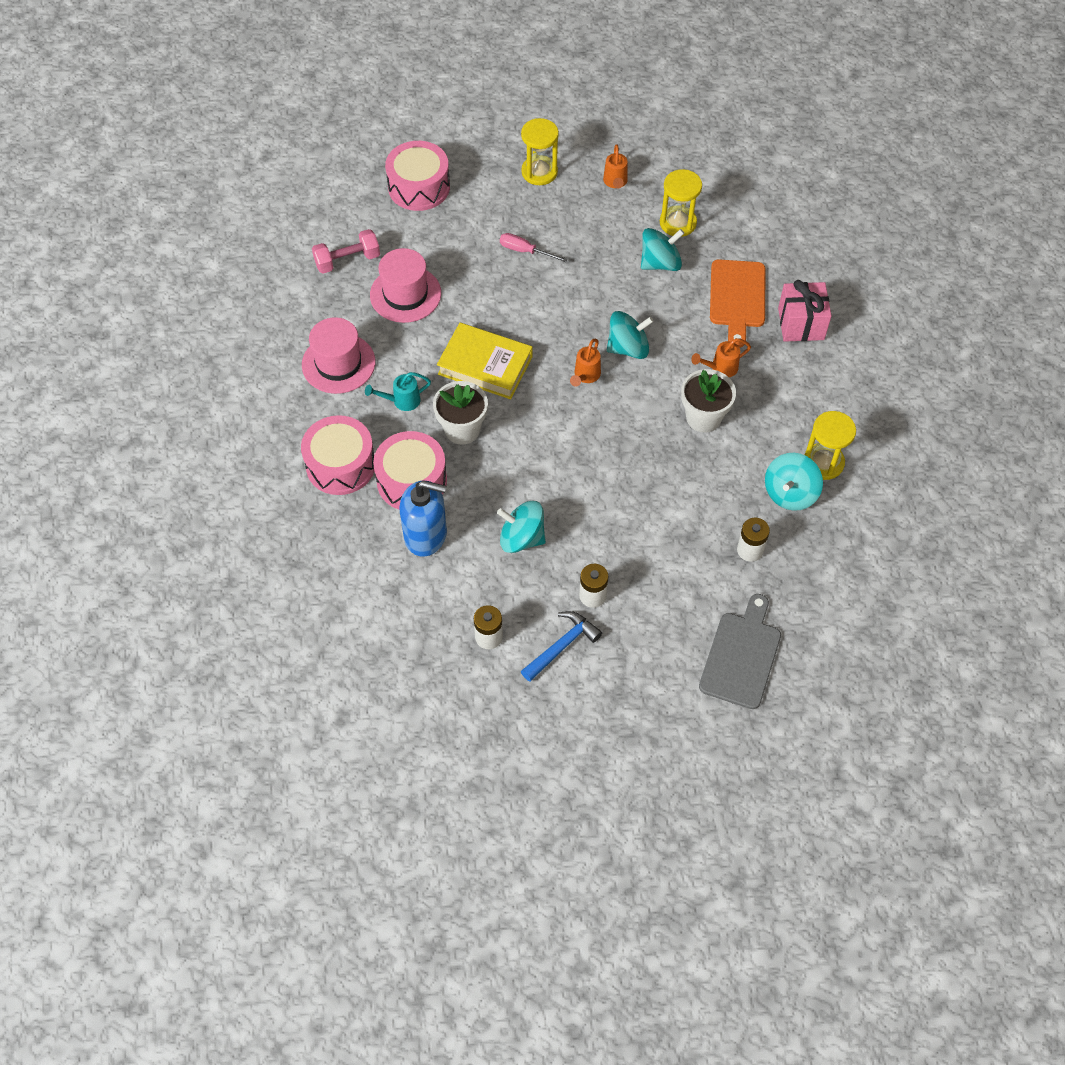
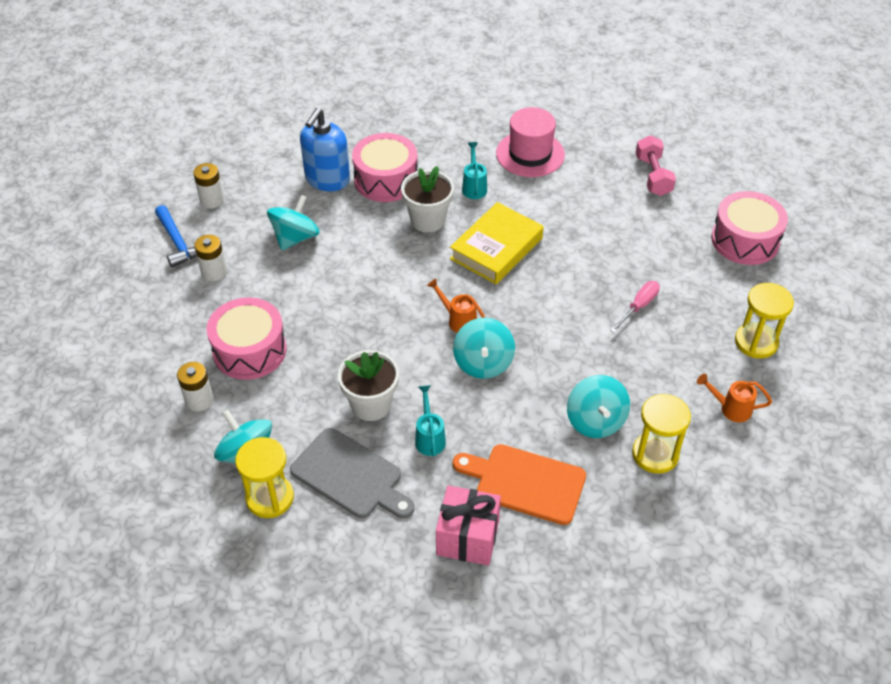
camera: 105 degrees right, 10 degrees down
pink drum [301,415,375,495] -> pink drum moved to [206,297,287,380]
pink hat [370,248,441,323] -> none
orange watering can [691,338,751,377] -> turquoise watering can [415,385,446,456]
grey cutting board [699,594,781,709] -> grey cutting board moved to [290,428,414,518]

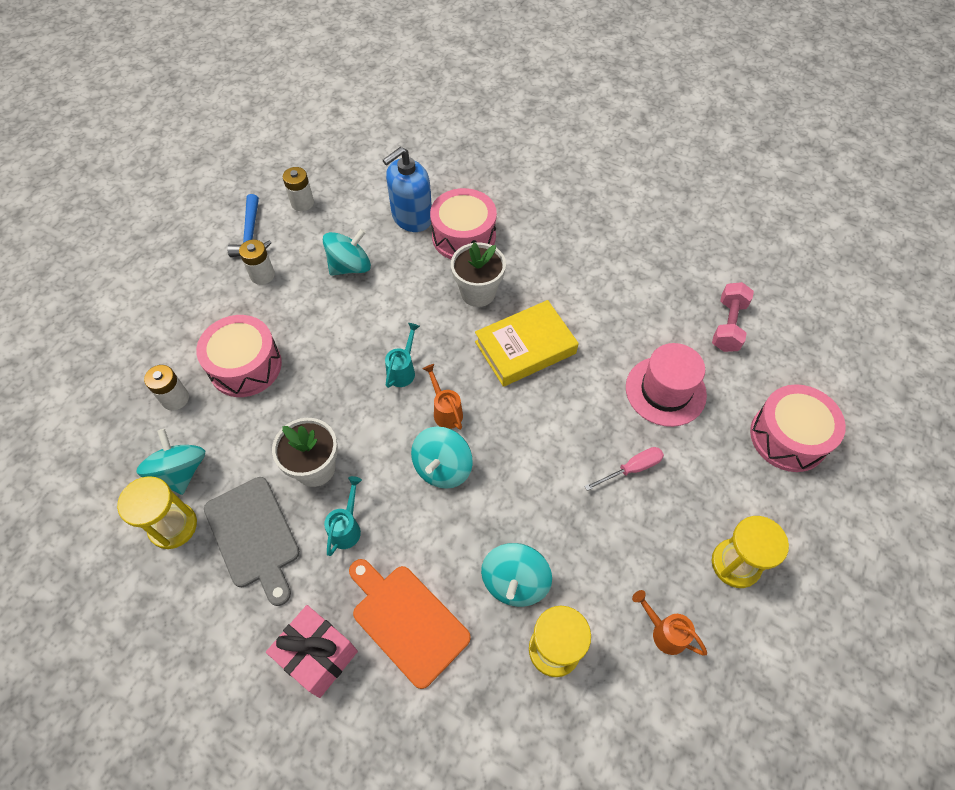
camera: 25 degrees right, 10 degrees up
turquoise watering can [462,142,487,199] -> turquoise watering can moved to [385,323,420,388]
pink hat [496,107,565,177] -> pink hat moved to [626,343,707,427]

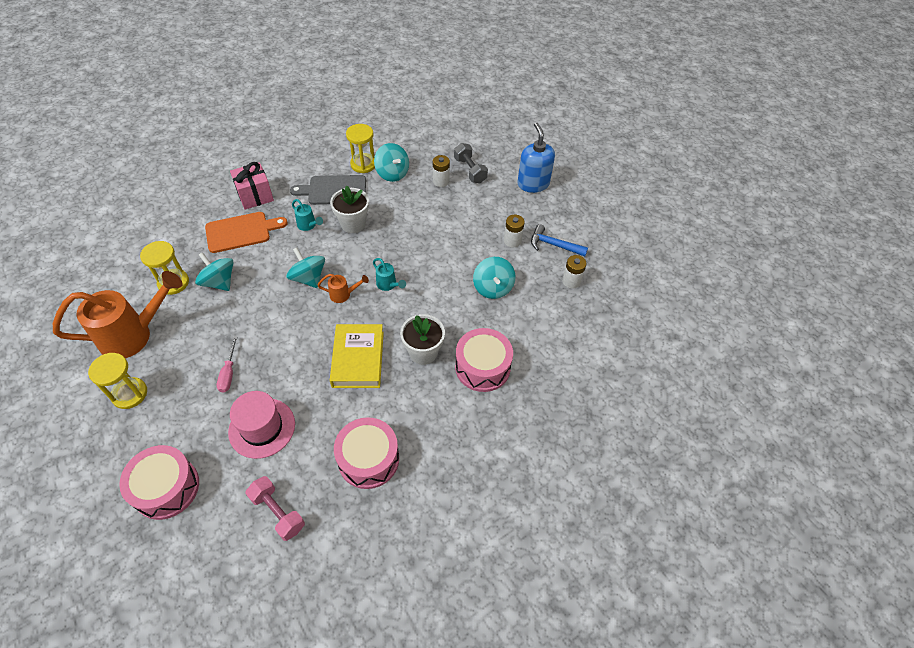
camera: 115 degrees right, 5 degrees down
turquoise spinning top [136,429,205,495] -> turquoise spinning top turned 45 degrees clockwise [374,143,409,182]
pink drum [196,315,282,397] -> pink drum moved to [334,417,399,489]
blue soap dispenser [383,147,432,232] -> blue soap dispenser moved to [517,123,555,193]
orange watering can [632,590,707,656] -> orange watering can [53,271,183,358], size x2.30
none -> grey dumbbell [454,143,488,183]

